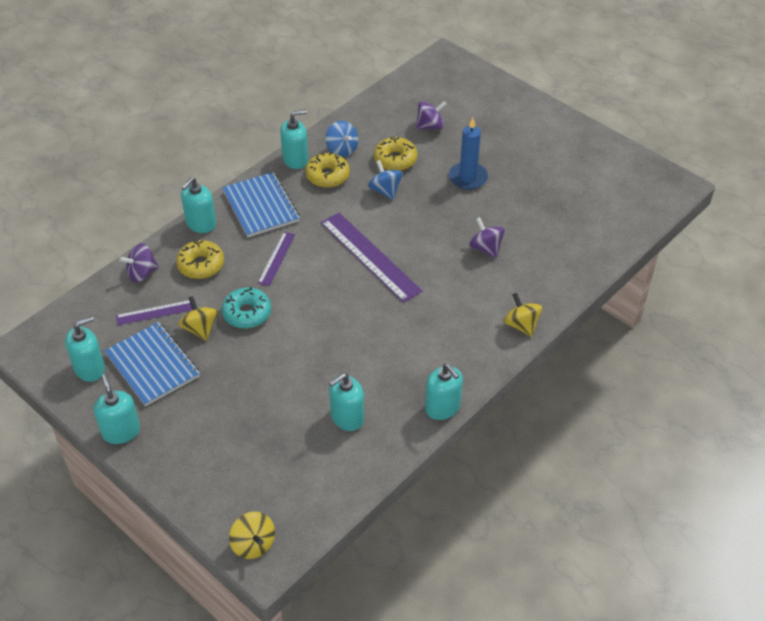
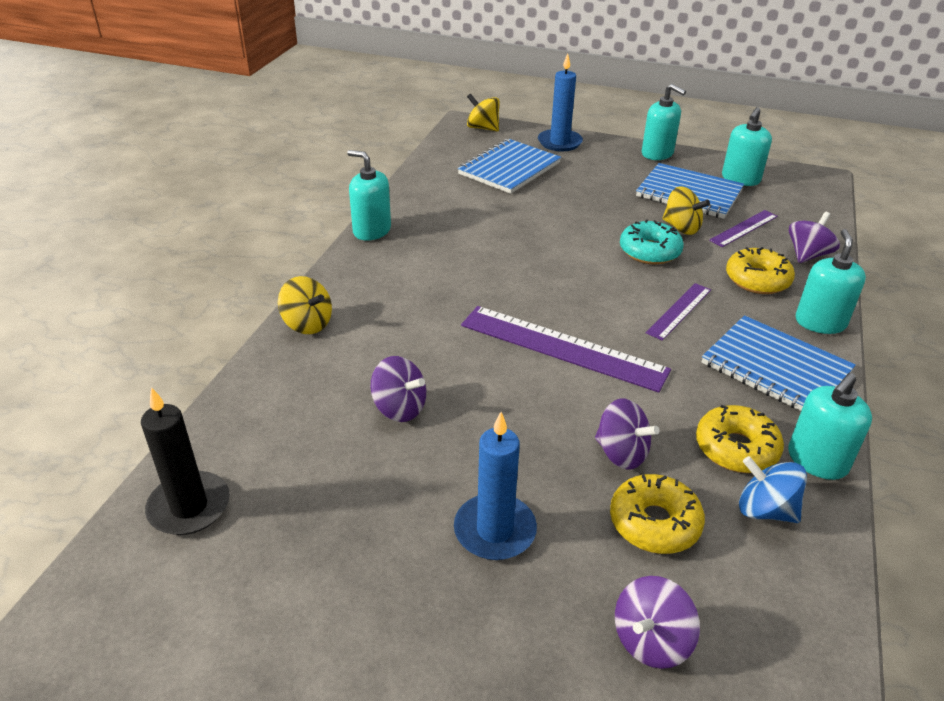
camera: 155 degrees right, 10 degrees down
purple ruler [258,232,295,286] -> purple ruler turned 45 degrees clockwise [646,283,711,341]
turquoise soap dispenser [329,373,364,431] -> none
blue spinning top [368,160,403,200] -> purple spinning top [595,399,660,470]
none -> black candle [141,387,230,535]
none -> blue notebook [458,139,561,194]
none -> blue candle [538,54,583,151]

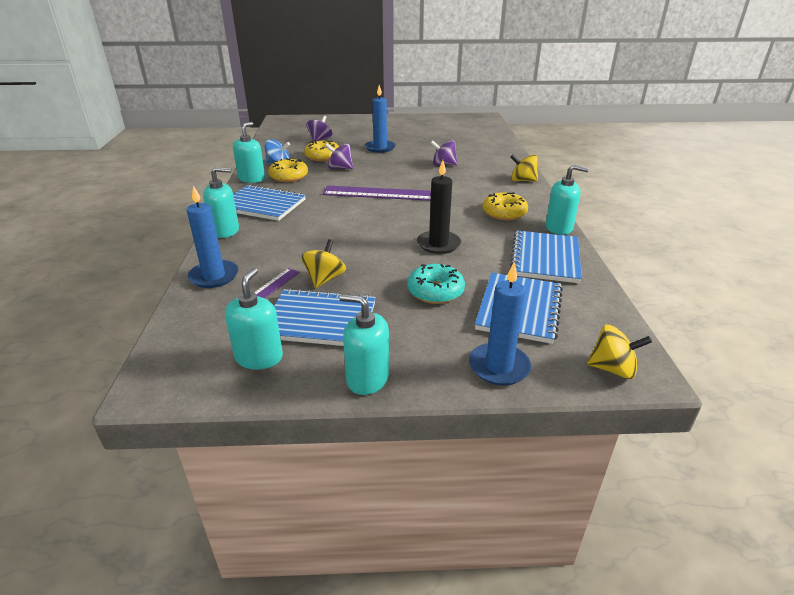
camera: 160 degrees right, 5 degrees down
black candle [141,387,230,535] -> black candle moved to [417,160,461,254]
turquoise donut [620,219,684,264] -> turquoise donut moved to [407,264,465,304]
purple ruler [646,283,711,341] -> none
yellow spinning top [662,186,710,235] -> yellow spinning top turned 90 degrees clockwise [301,239,346,288]
yellow donut [726,247,795,294] -> yellow donut moved to [483,192,528,220]
purple spinning top [789,212,840,263] -> blue candle [187,185,238,288]
turquoise soap dispenser [796,229,866,334] -> turquoise soap dispenser turned 90 degrees counterclockwise [203,167,239,238]
none -> blue notebook [510,231,582,283]

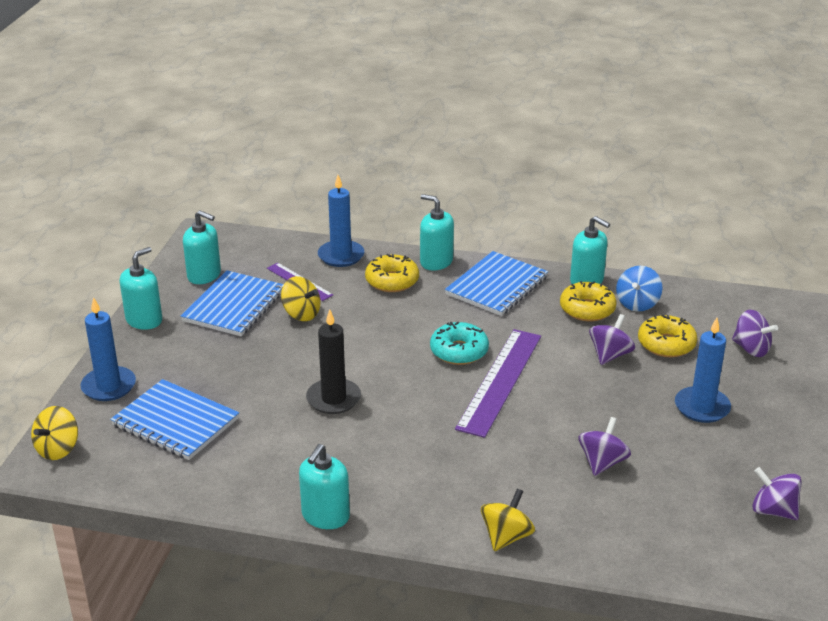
camera: 105 degrees right, 0 degrees up
turquoise soap dispenser [203,167,239,238] -> turquoise soap dispenser turned 120 degrees clockwise [420,194,454,271]
turquoise donut [407,264,465,304] -> turquoise donut moved to [430,322,489,365]
yellow donut [483,192,528,220] -> yellow donut moved to [365,254,419,292]
blue notebook [510,231,582,283] -> none
none -> purple spinning top [752,467,802,520]

